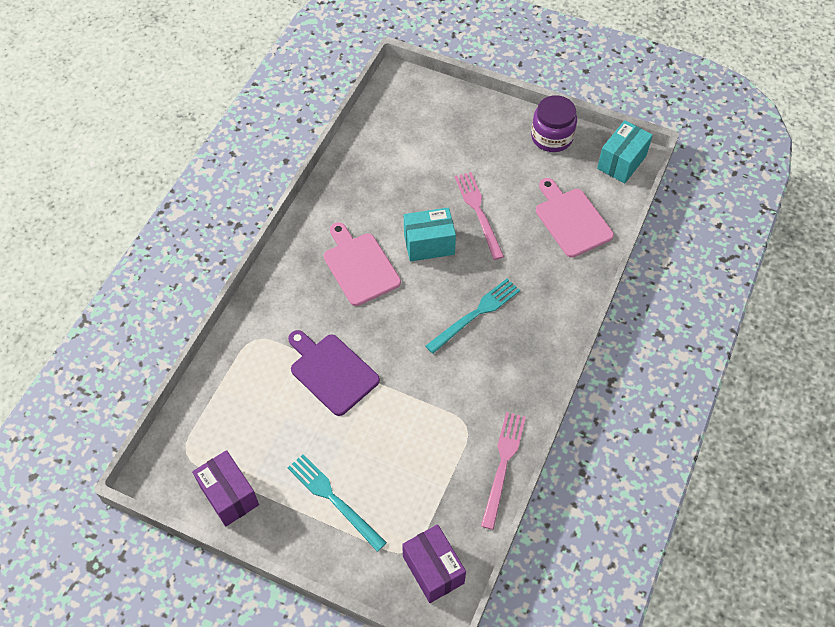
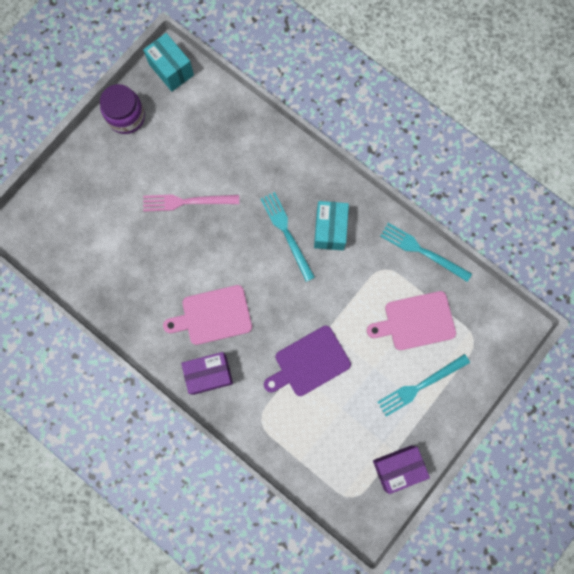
camera: 75 degrees left, 20 degrees up
purple box [402,524,466,603] -> purple box moved to [181,352,233,395]
turquoise box [404,207,456,262] -> turquoise box moved to [314,201,349,250]
pink fork [481,412,526,530] -> turquoise fork [380,223,472,282]
pink cutting board [536,178,614,258] -> pink cutting board moved to [367,291,456,350]

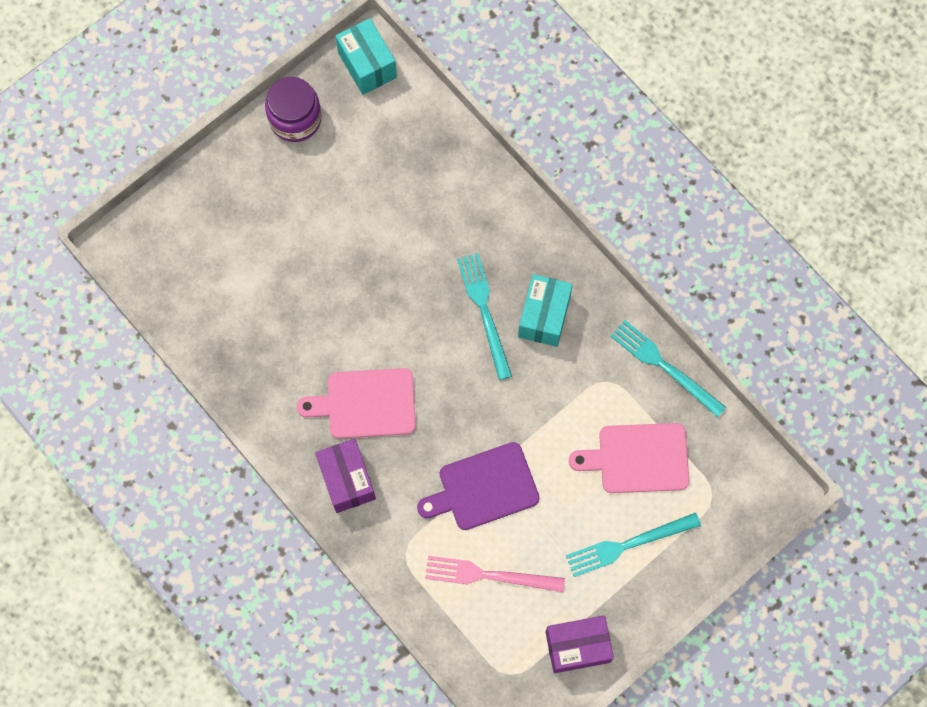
camera: 10 degrees right, 5 degrees down
pink fork [143,194,239,212] -> pink fork moved to [425,556,565,592]
purple box [181,352,233,395] -> purple box turned 75 degrees clockwise [315,439,376,513]

